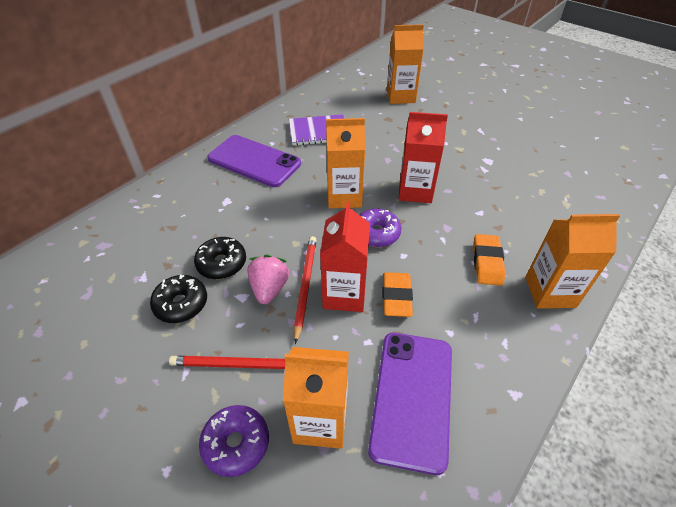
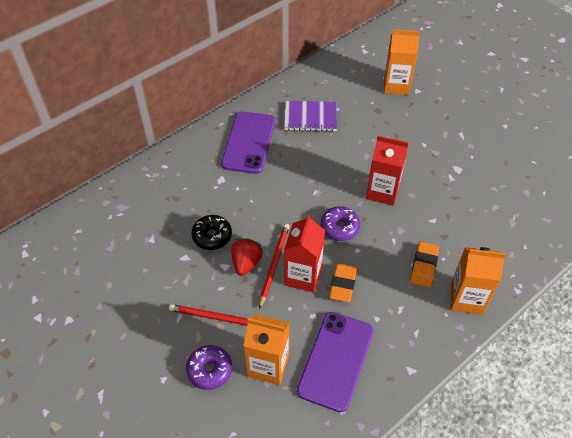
camera: 10 degrees right, 5 degrees up
black donut [150,275,207,323] -> none
purple phone [207,135,301,187] -> purple phone turned 60 degrees clockwise [221,111,275,174]
pink strawberry [247,255,289,304] -> red strawberry [231,238,263,276]
orange carton [326,118,365,208] -> none

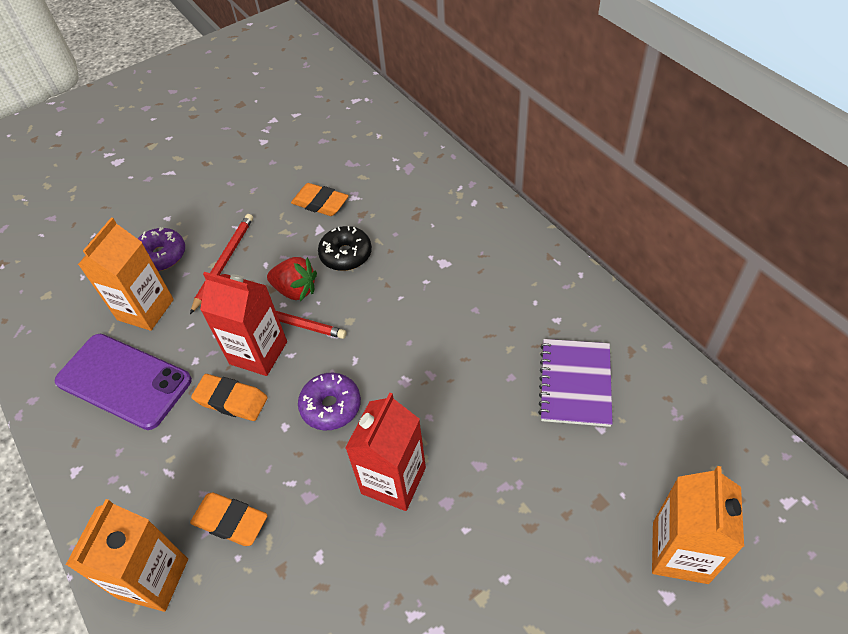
camera: 100 degrees right, 0 degrees up
purple phone [221,111,275,174] -> none
none -> orange eraser [291,183,349,216]

